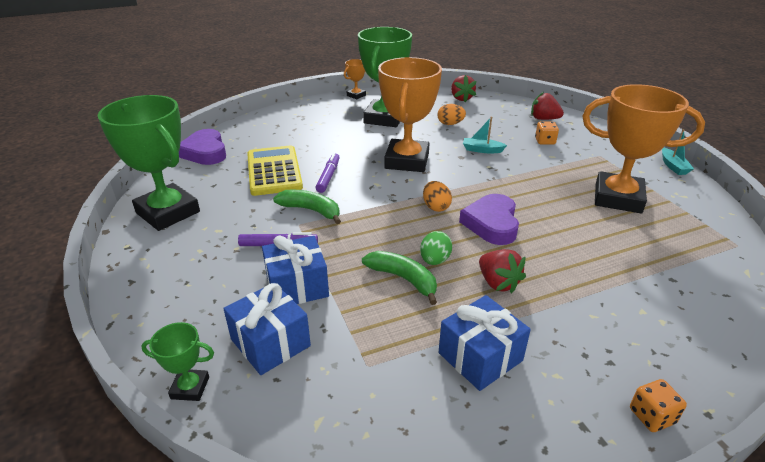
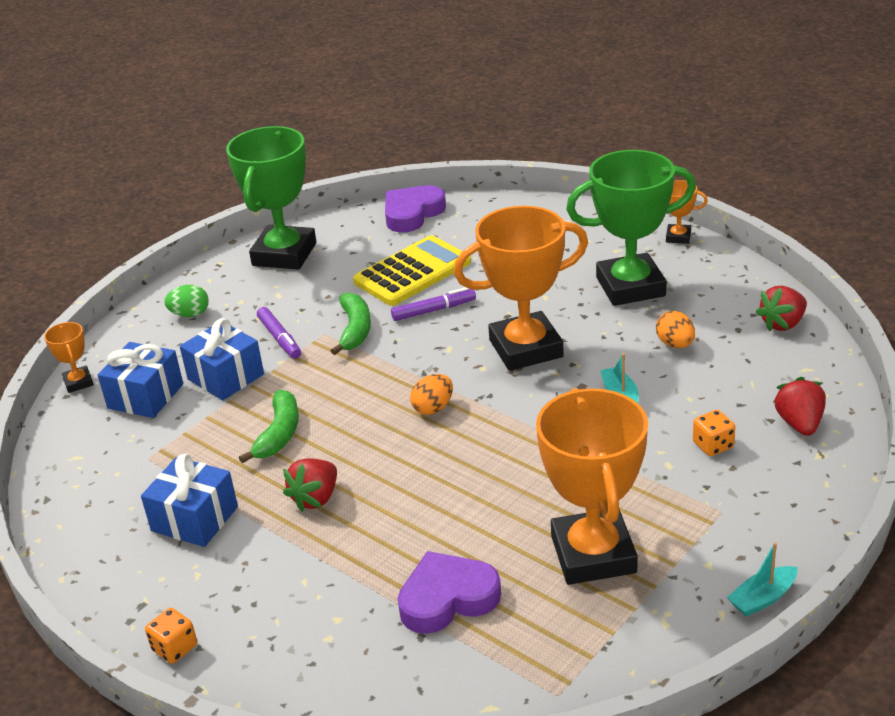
camera: 65 degrees right, 0 degrees up
green trophy [141,322,214,401] -> orange trophy [44,322,94,393]
green egg [420,231,452,265] -> green egg moved to [164,285,209,317]
purple heart [459,194,519,245] -> purple heart moved to [397,551,501,634]

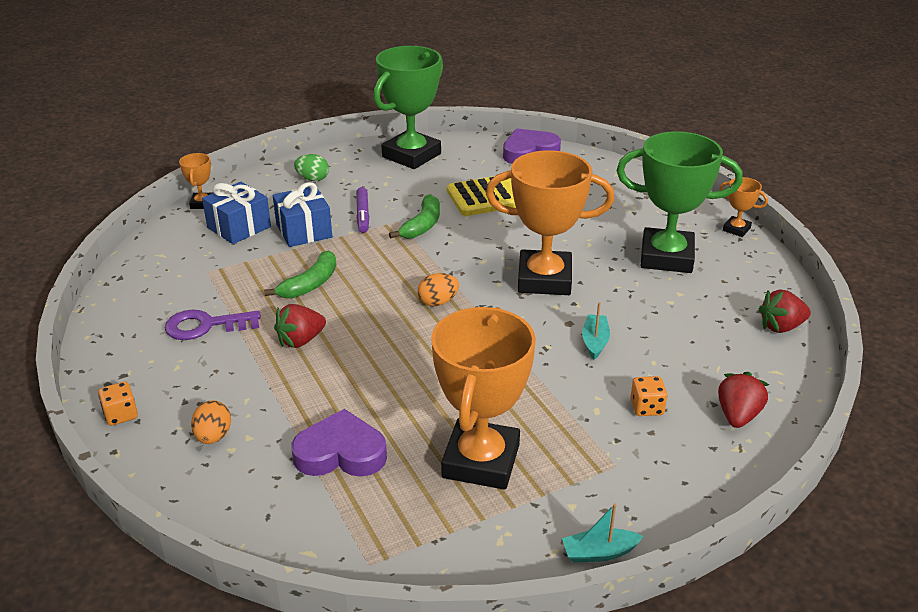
camera: 20 degrees right, 0 degrees up
blue gift [141,454,238,547] -> purple key [165,310,261,340]
purple marker [391,287,476,321] -> none
orange egg [656,311,695,348] -> orange egg moved to [191,400,231,444]

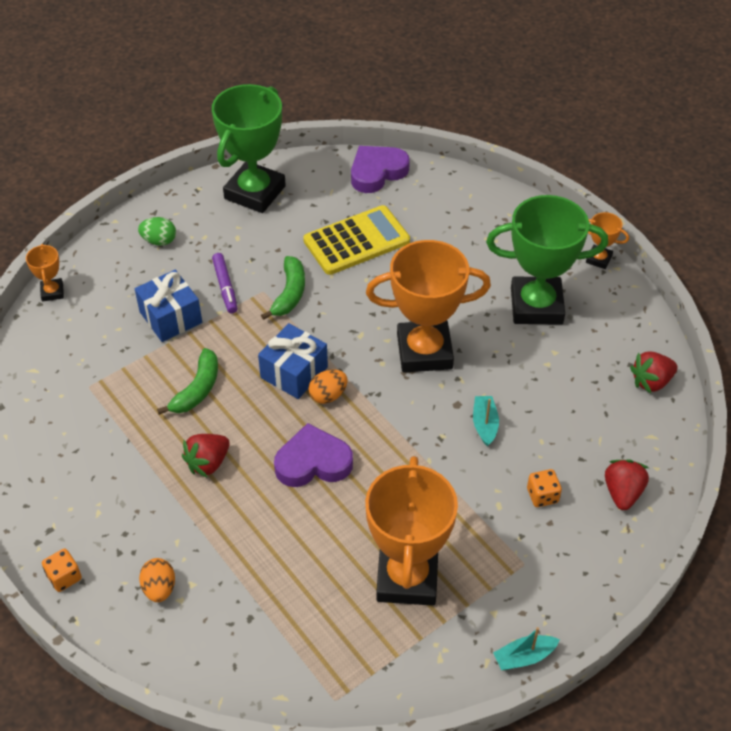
camera: 10 degrees left, 15 degrees up
purple key [165,310,261,340] -> none
blue gift [202,182,271,244] -> blue gift moved to [258,323,328,399]
purple heart [291,409,387,477] -> purple heart moved to [274,423,353,487]

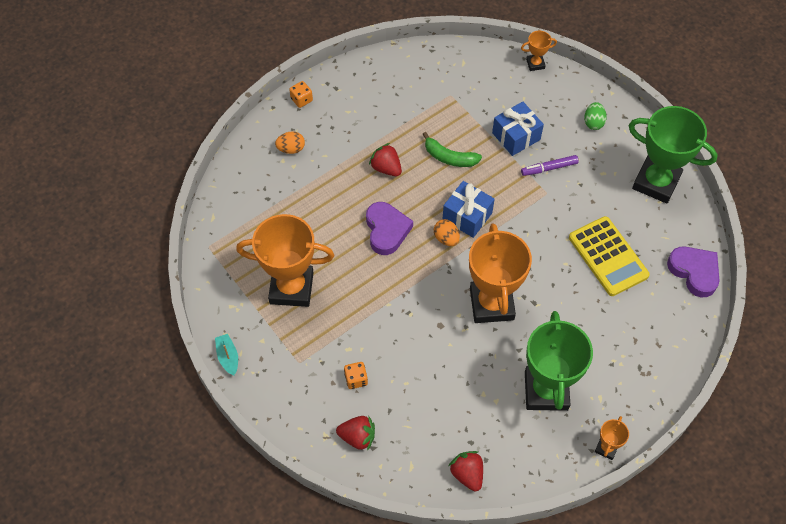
camera: 90 degrees right, 10 degrees up
green banana [261,256,305,320] -> none
turquoise boat [473,396,499,446] -> none

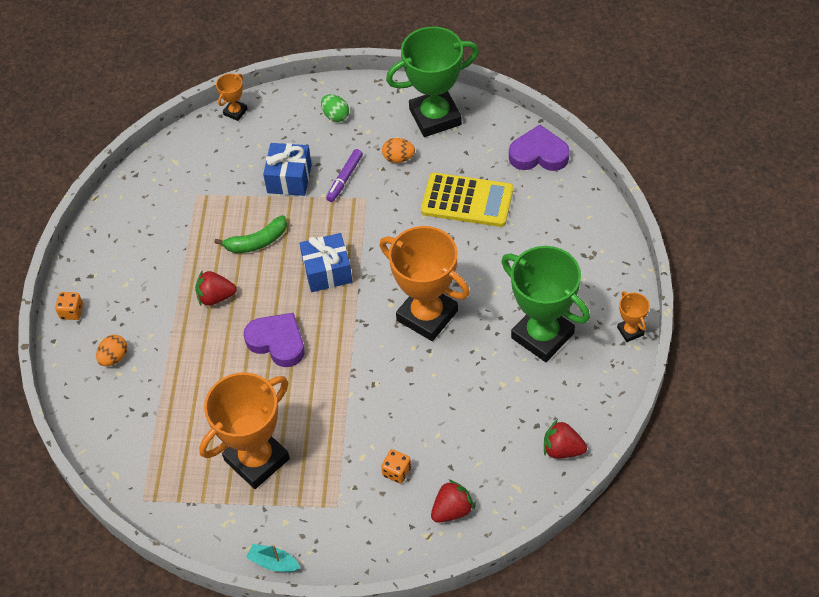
camera: 45 degrees left, 5 degrees down
orange egg [434,219,460,246] -> orange egg moved to [382,138,415,163]

